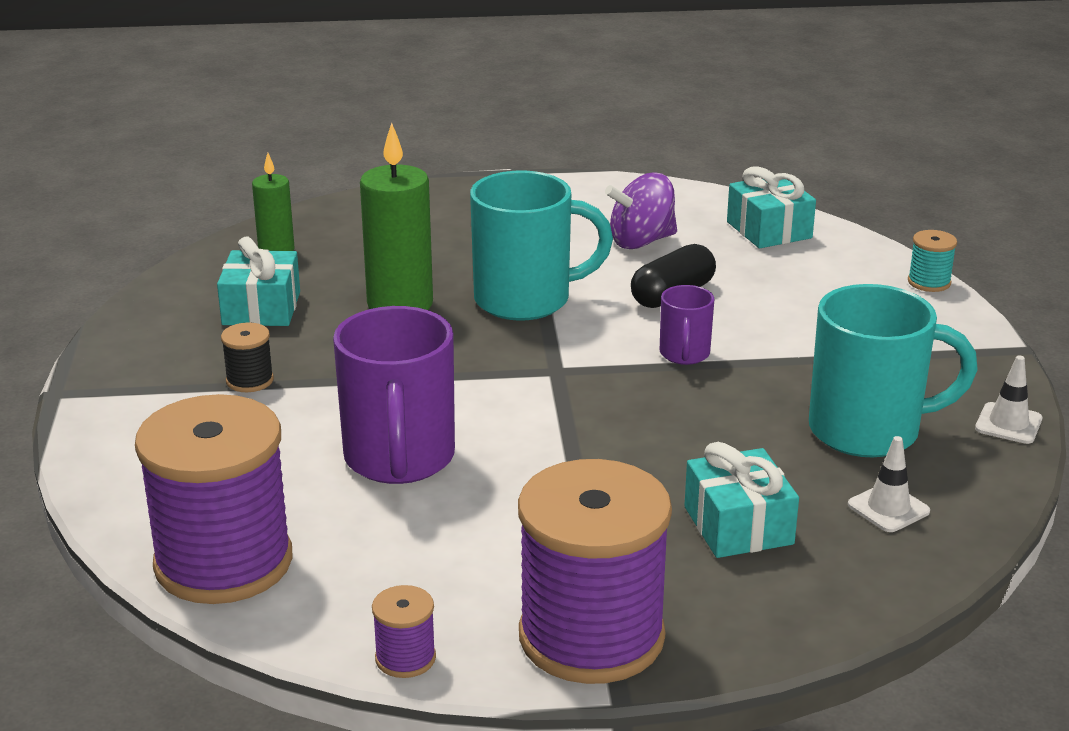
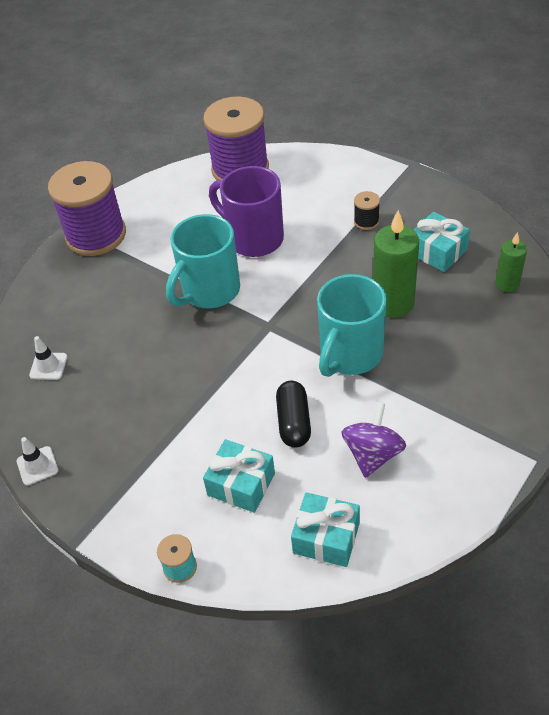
camera: 135 degrees right, 20 degrees up
purple spool [372,585,436,678] -> none
purple mug [660,285,714,365] -> none
turquoise gift [684,442,799,558] -> turquoise gift moved to [203,439,275,513]
turquoise mug [809,284,978,457] -> turquoise mug moved to [166,214,240,308]

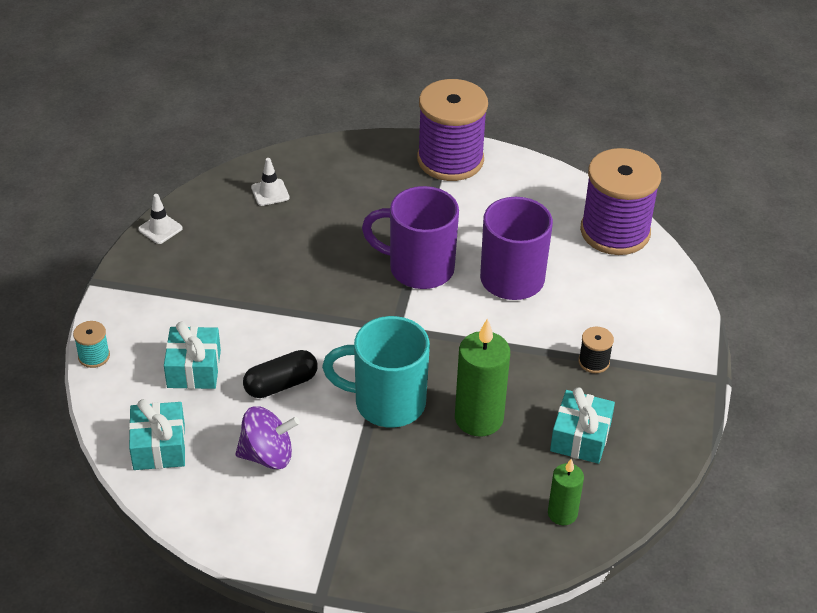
camera: 60 degrees right, 5 degrees down
turquoise mug [166,214,240,308] -> purple mug [362,186,459,289]

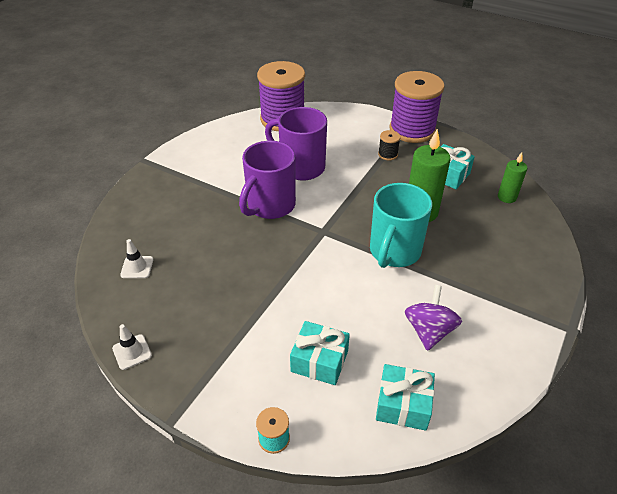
camera: 70 degrees left, 0 degrees up
black capsule [243,350,317,398] -> none
purple spool [417,79,488,181] -> purple spool moved to [390,71,445,143]

